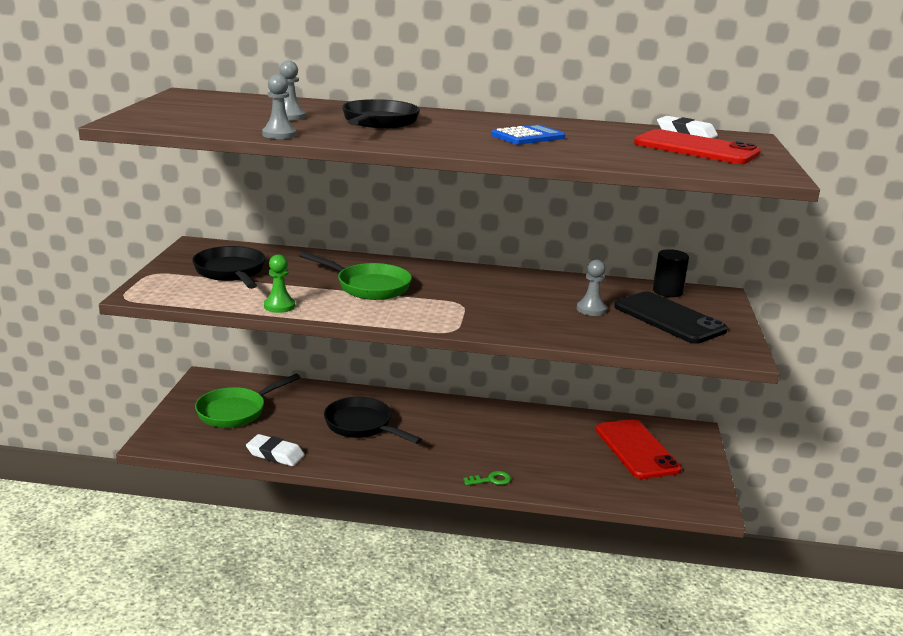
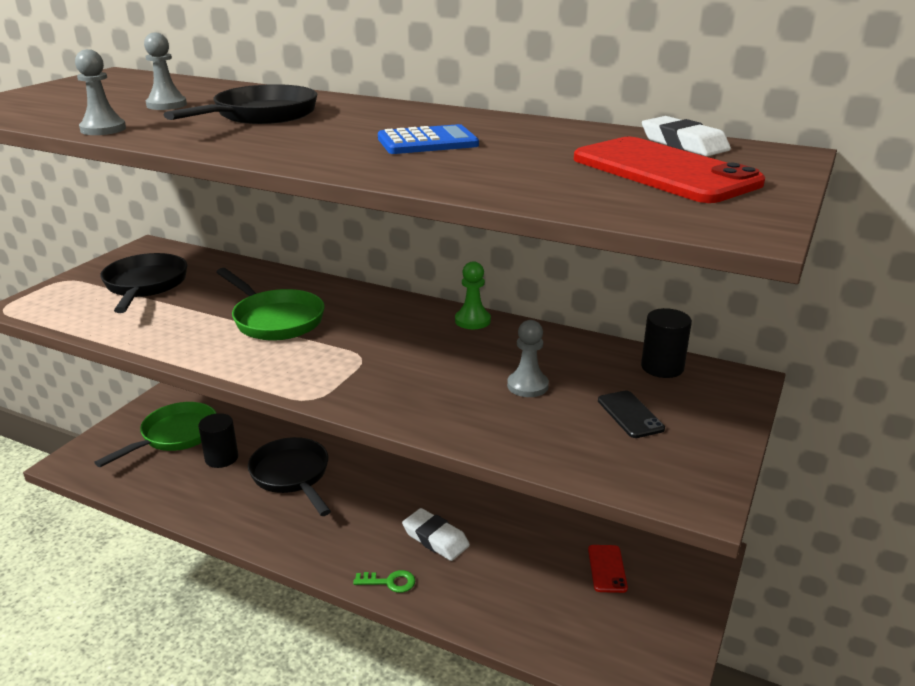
camera: 20 degrees right, 5 degrees up
green pan [195,374,301,428] -> green pan turned 150 degrees clockwise [94,402,217,467]
white eraser [246,434,305,466] -> white eraser moved to [402,508,470,561]
green pawn [264,254,295,313] -> green pawn moved to [455,261,491,329]
red phone [596,419,681,479] -> red phone [588,545,628,593], size x0.48
black phone [614,292,728,344] -> black phone [598,390,665,438], size x0.48
none -> black cylinder [198,413,238,468]

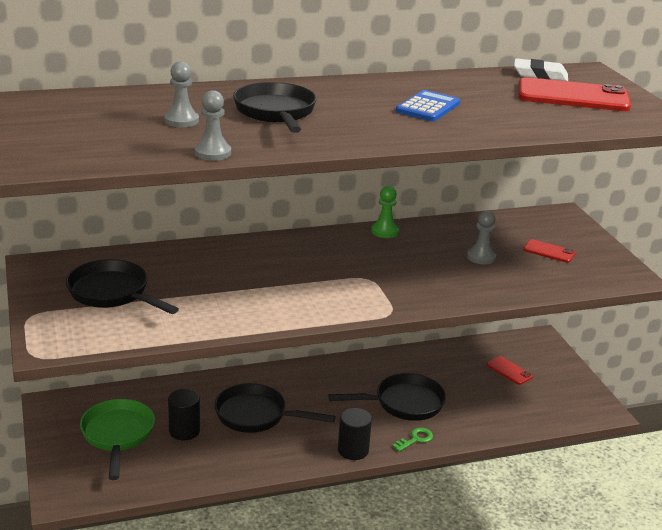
camera: 45 degrees left, 0 degrees up
green pan [216,268,325,341] -> none
white eraser [402,508,470,561] -> black pan [328,373,446,421]
black phone [598,390,665,438] -> red phone [523,239,575,263]
black cylinder [641,308,692,378] -> black cylinder moved to [338,408,372,460]

